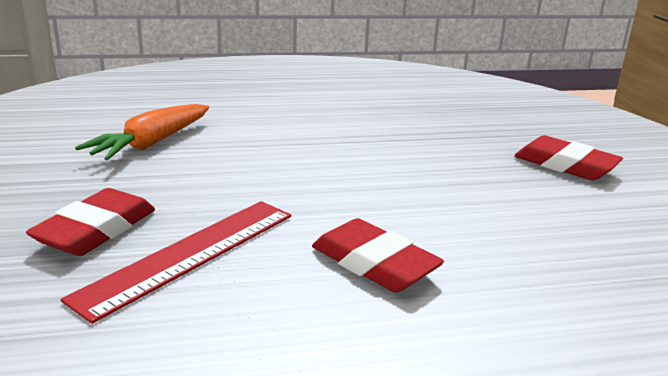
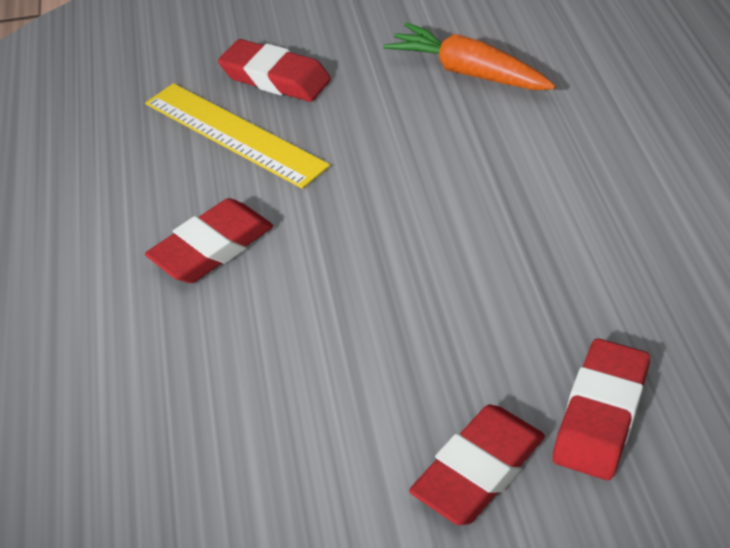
camera: 95 degrees right, 20 degrees up
red ruler [61,201,291,324] -> yellow ruler [145,83,330,189]
none -> red eraser [553,339,650,480]

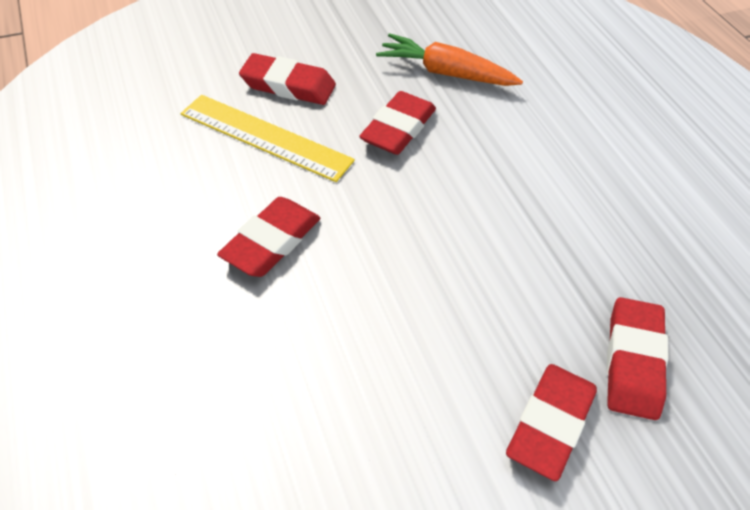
camera: 15 degrees left, 5 degrees up
none -> red eraser [359,91,436,155]

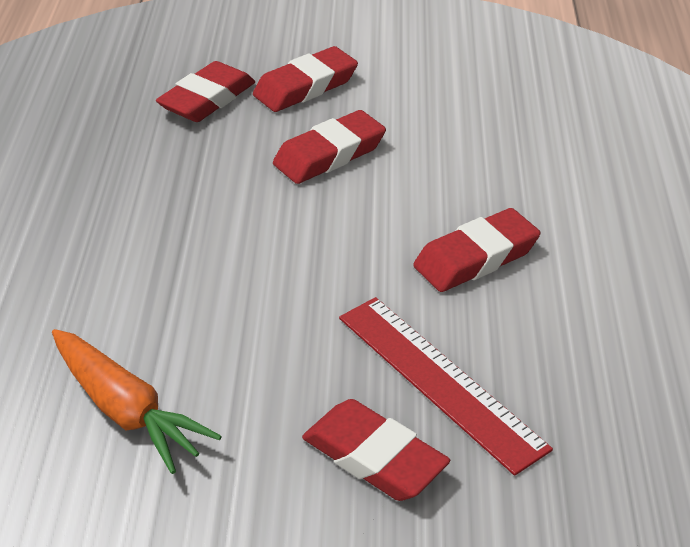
camera: 155 degrees left, 10 degrees down
yellow ruler [181,95,355,182] -> red ruler [339,297,553,476]
red eraser [359,91,436,155] -> red eraser moved to [273,110,386,184]

